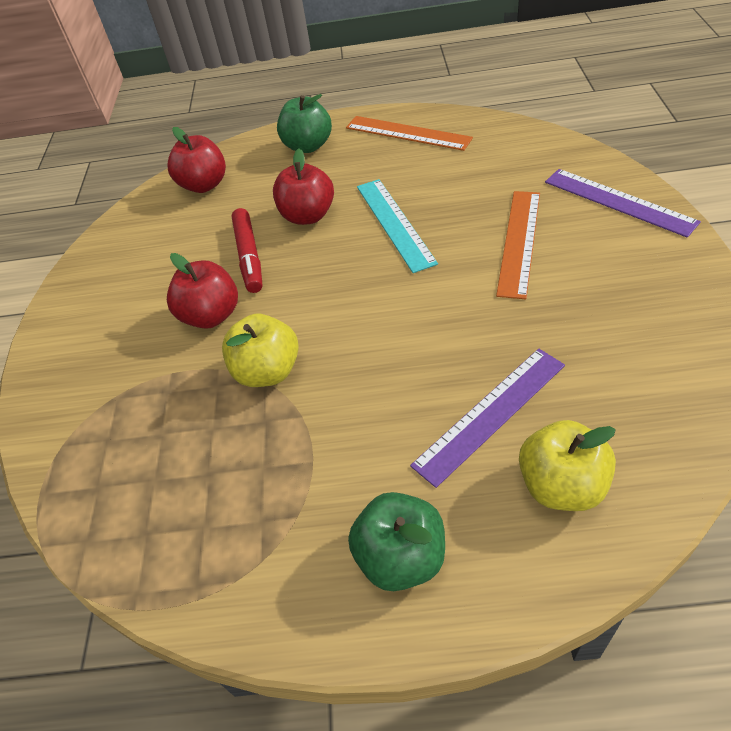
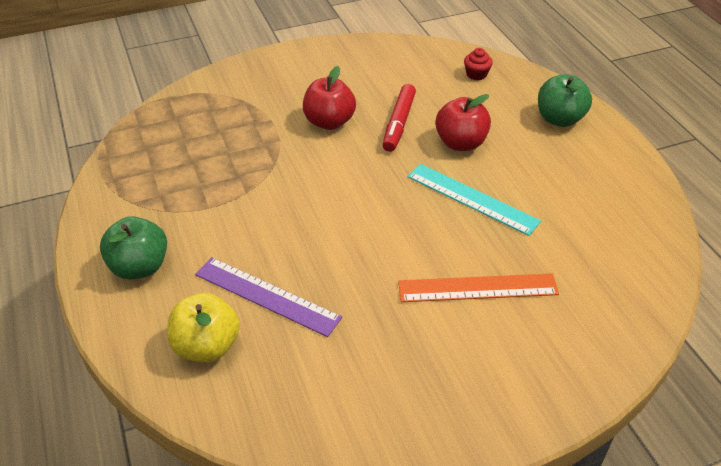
camera: 65 degrees right, 5 degrees down
red apple [167,127,226,193] -> red cupcake [464,48,493,80]
yellow apple [222,314,299,387] -> none
red marker [232,208,263,293] -> red marker turned 45 degrees counterclockwise [382,84,416,152]
orange ruler [346,116,473,151] -> none
turquoise ruler [357,179,438,273] -> turquoise ruler turned 75 degrees clockwise [407,164,541,236]
purple ruler [545,169,701,238] -> none

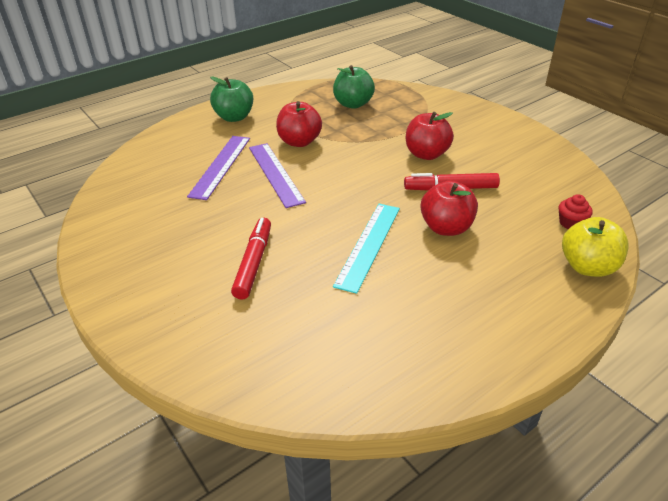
camera: 75 degrees right, 5 degrees down
yellow apple [167,293,240,362] -> yellow apple moved to [562,217,629,277]
orange ruler [398,274,559,302] -> red marker [231,218,271,300]
green apple [538,74,592,127] -> green apple moved to [333,65,375,109]
none -> purple ruler [249,143,306,208]
none -> red apple [276,101,322,147]

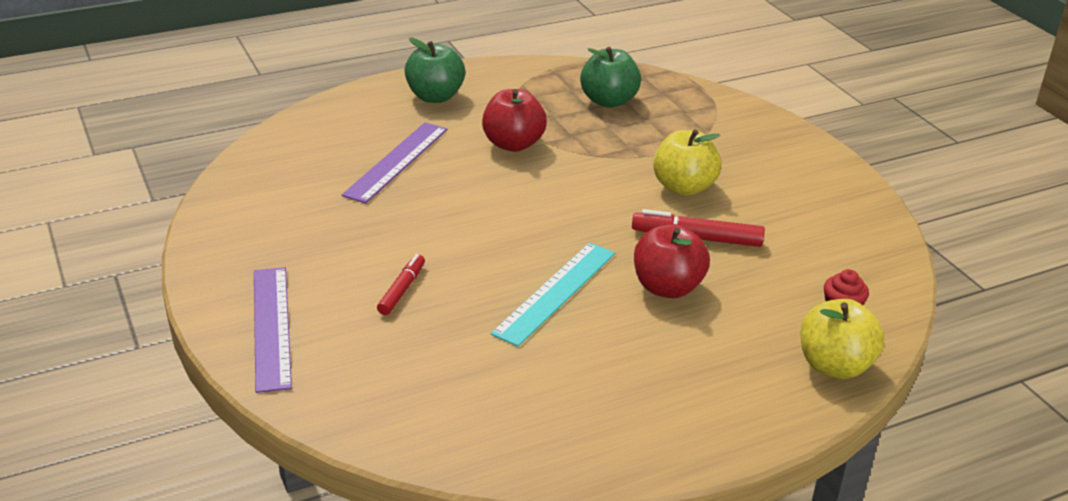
camera: 10 degrees right, 5 degrees down
red marker [231,218,271,300] -> red marker [377,254,425,315], size x0.65
purple ruler [249,143,306,208] -> purple ruler moved to [254,267,292,393]
red apple [406,112,454,160] -> yellow apple [653,129,722,196]

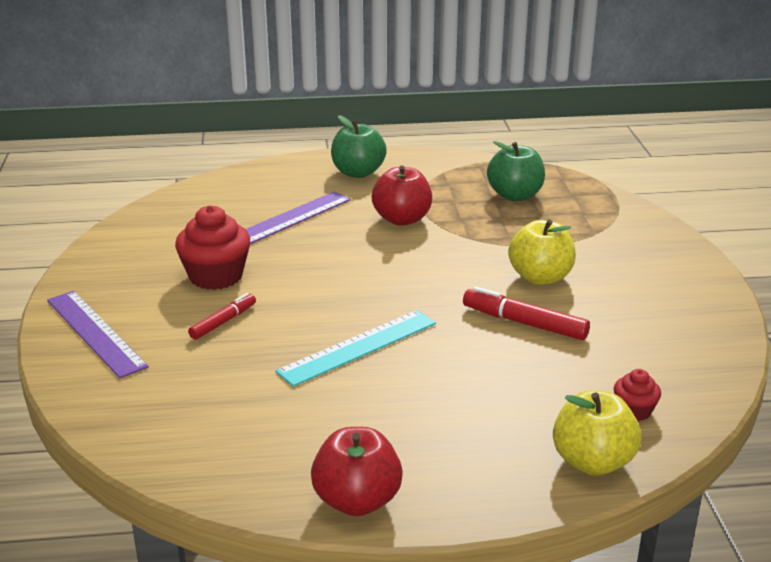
camera: 20 degrees right, 5 degrees down
purple ruler [254,267,292,393] -> purple ruler turned 45 degrees counterclockwise [47,291,148,378]
red apple [634,224,710,298] -> red apple moved to [311,427,403,516]
none -> red cupcake [175,205,250,290]

